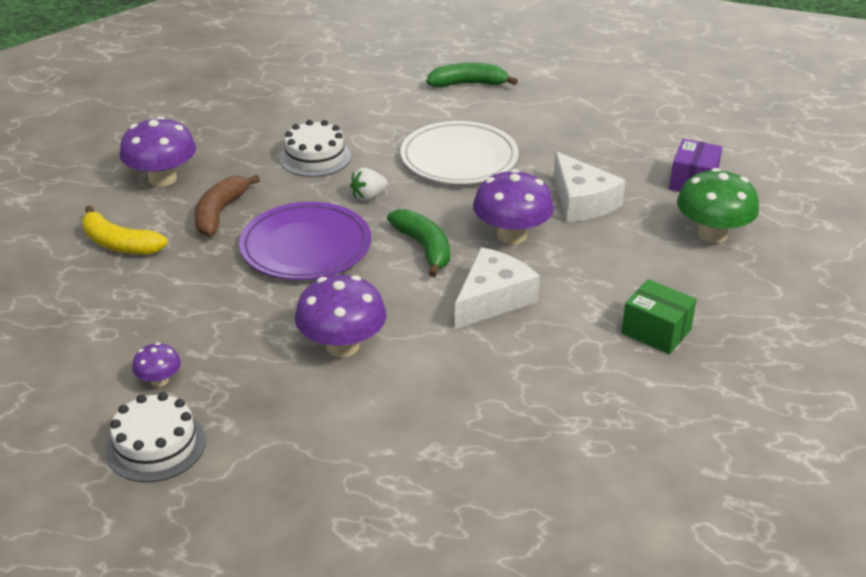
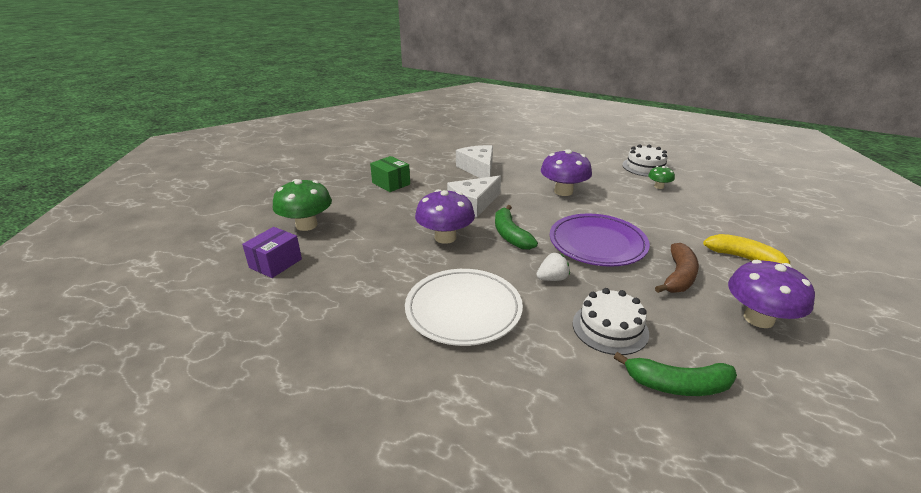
camera: 170 degrees left, 5 degrees down
purple mushroom [132,343,181,387] -> green mushroom [648,166,675,189]
green banana [427,63,518,87] -> green banana moved to [614,352,737,396]
white cheese [553,151,626,222] -> white cheese moved to [456,145,493,178]

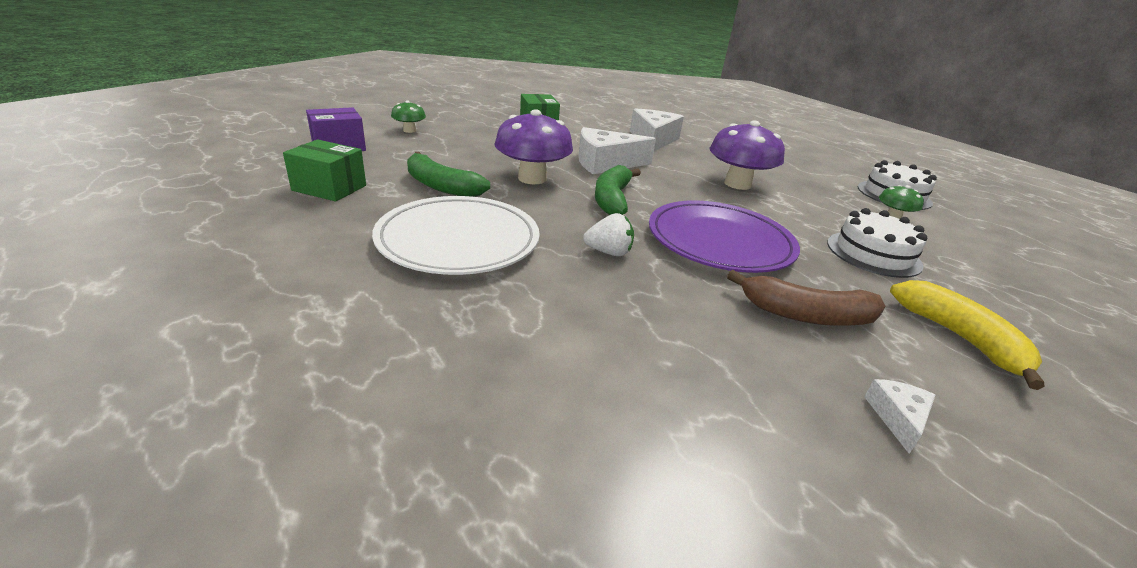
camera: 25 degrees right, 0 degrees up
green mushroom [272,179,332,231] -> green mushroom [391,100,426,133], size x0.51
white cake [573,288,649,355] -> white cake moved to [827,208,927,278]
green banana [614,352,737,396] -> green banana moved to [407,152,490,197]
brown banana [655,243,699,293] -> brown banana turned 45 degrees clockwise [727,270,885,326]
purple mushroom [728,260,815,328] -> white cheese [864,379,935,454]
none -> green box [283,139,366,202]

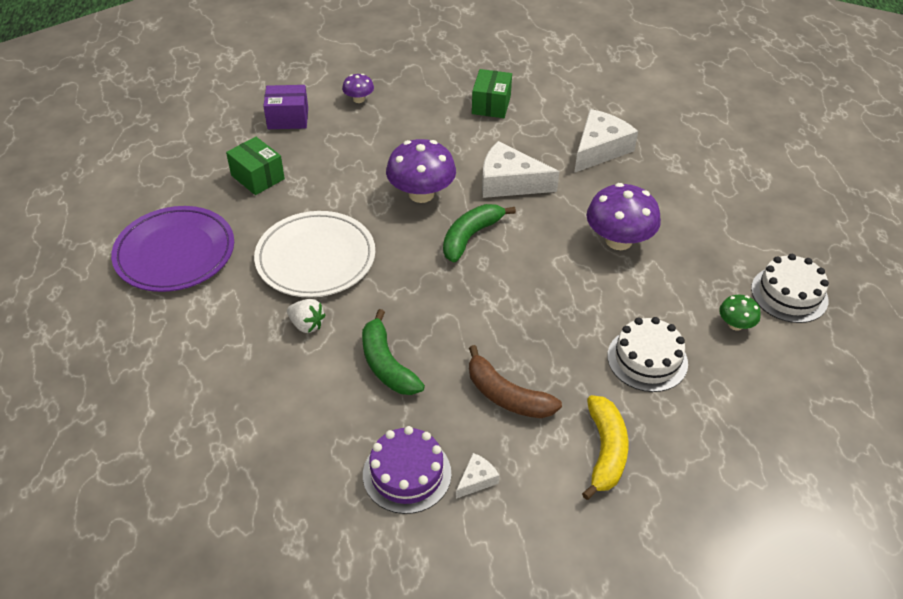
camera: 30 degrees right, 15 degrees up
green mushroom [391,100,426,133] -> purple mushroom [342,74,374,103]
green banana [407,152,490,197] -> green banana moved to [362,309,425,395]
white strawberry [583,213,634,256] -> white strawberry moved to [287,299,325,333]
purple plate [649,200,800,273] -> purple plate moved to [111,206,234,292]
none -> purple cake [363,426,451,514]

